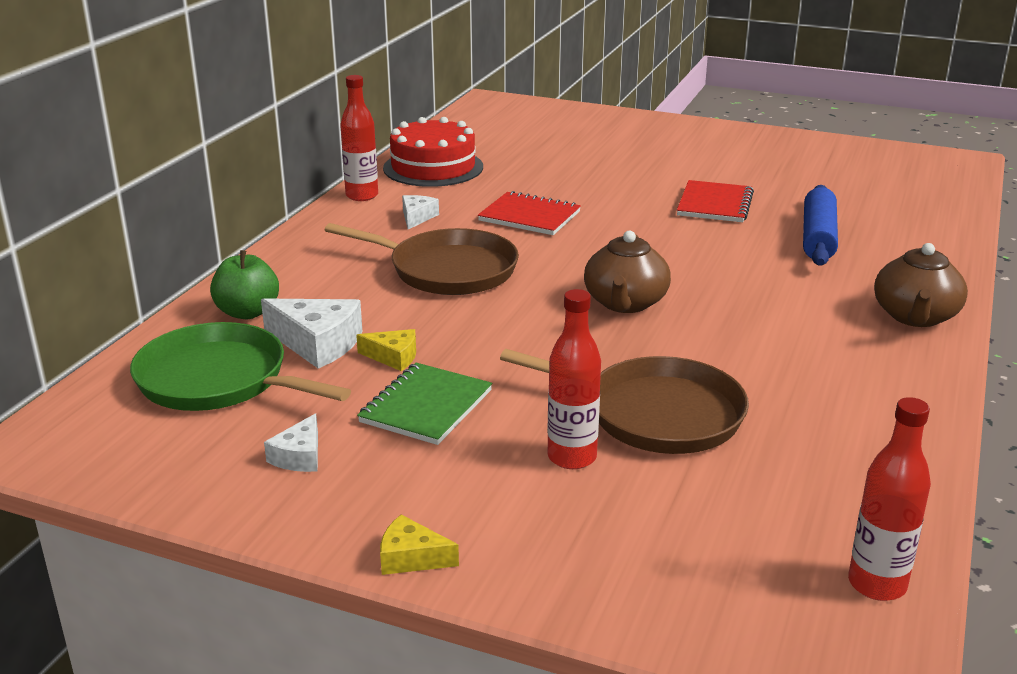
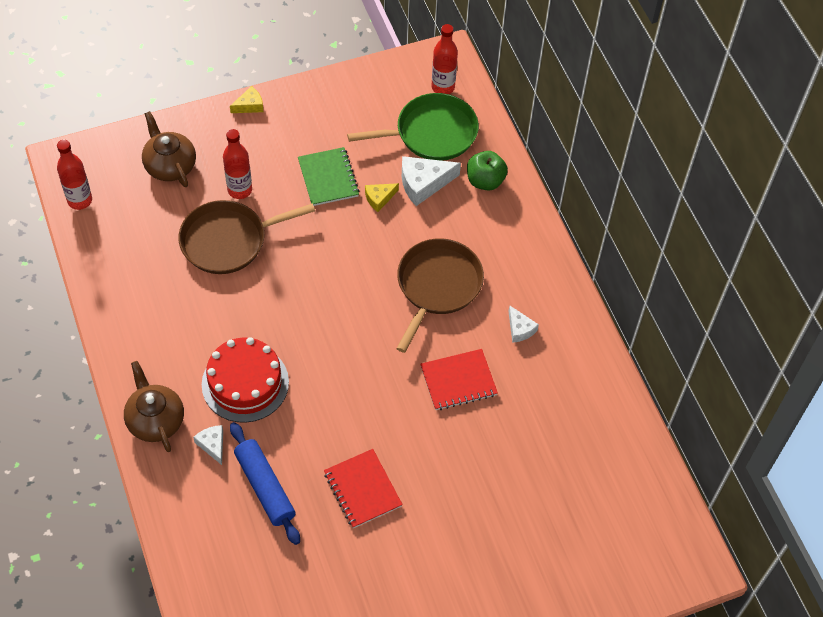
camera: 135 degrees right, 30 degrees up
white cheese [264,413,318,472] -> white cheese moved to [193,425,223,465]
brown pan [324,223,519,295] -> brown pan turned 135 degrees clockwise [396,238,484,353]
red bottle [340,75,378,201] -> red bottle moved to [431,24,458,94]
red cake [383,117,483,187] -> red cake moved to [202,337,289,423]
brown teapot [584,231,671,313] -> brown teapot moved to [142,111,196,187]

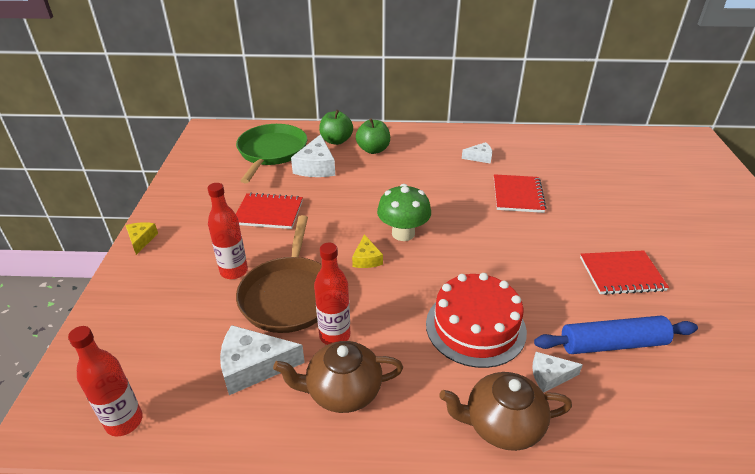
camera: 65 degrees left, 20 degrees down
brown teapot [142,111,196,187] -> brown teapot moved to [273,341,403,413]
green notebook [298,147,360,206] -> red notebook [236,193,303,229]
yellow cheese [365,183,399,212] -> yellow cheese moved to [352,234,383,268]
brown pan [396,238,484,353] -> none
red bottle [431,24,458,94] -> red bottle moved to [314,243,350,345]
none -> white cheese [220,325,305,395]
none -> green apple [356,118,390,154]
none -> green mushroom [377,184,431,241]

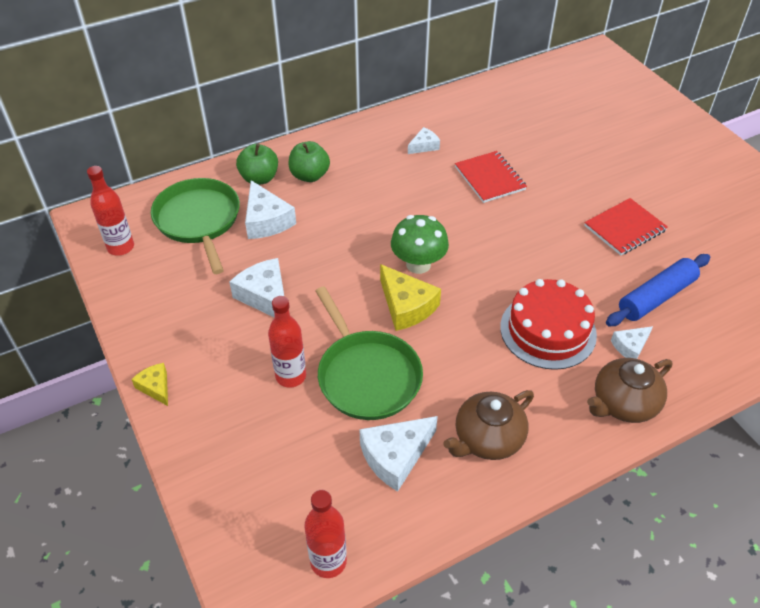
camera: 30 degrees left, 10 degrees up
red notebook [236,193,303,229] -> white cheese [229,258,284,318]
brown pan [236,215,322,333] -> green pan [315,287,423,420]
red bottle [314,243,350,345] -> red bottle moved to [87,166,134,256]
yellow cheese [352,234,383,268] -> yellow cheese [380,264,441,331], size x1.74

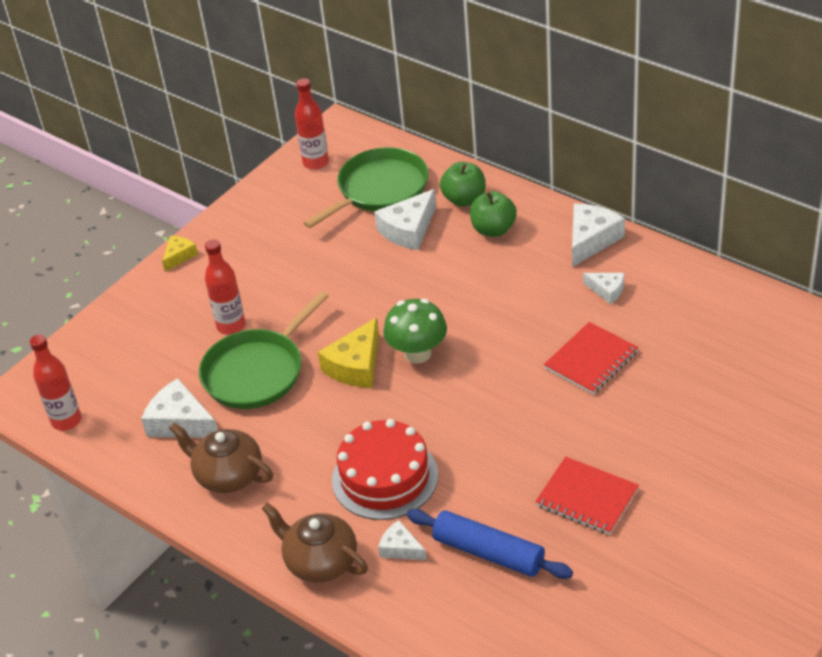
camera: 70 degrees right, 5 degrees down
white cheese [229,258,284,318] -> white cheese moved to [572,203,625,267]

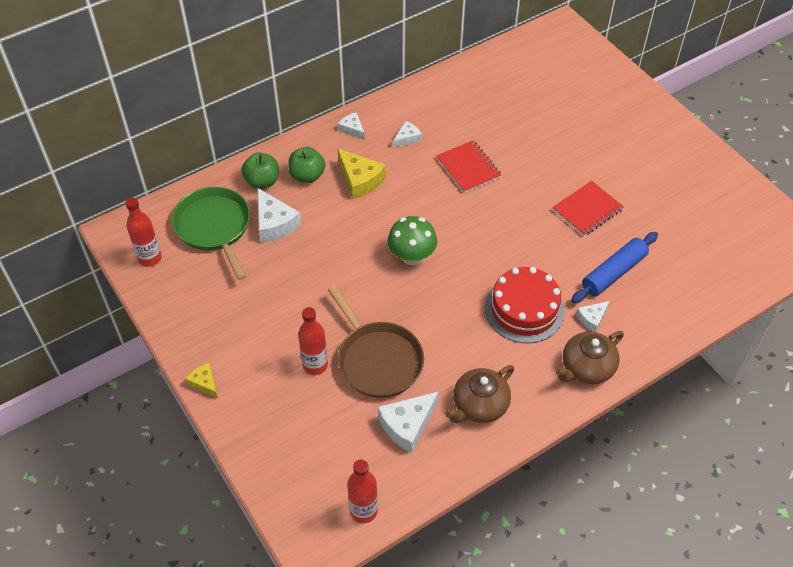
camera: 75 degrees left, 10 degrees up
green pan [199,291,329,409] -> brown pan [328,286,424,398]
yellow cheese [318,317,379,388] -> yellow cheese moved to [337,149,386,199]
white cheese [572,203,625,267] -> white cheese [338,112,365,140], size x0.58

